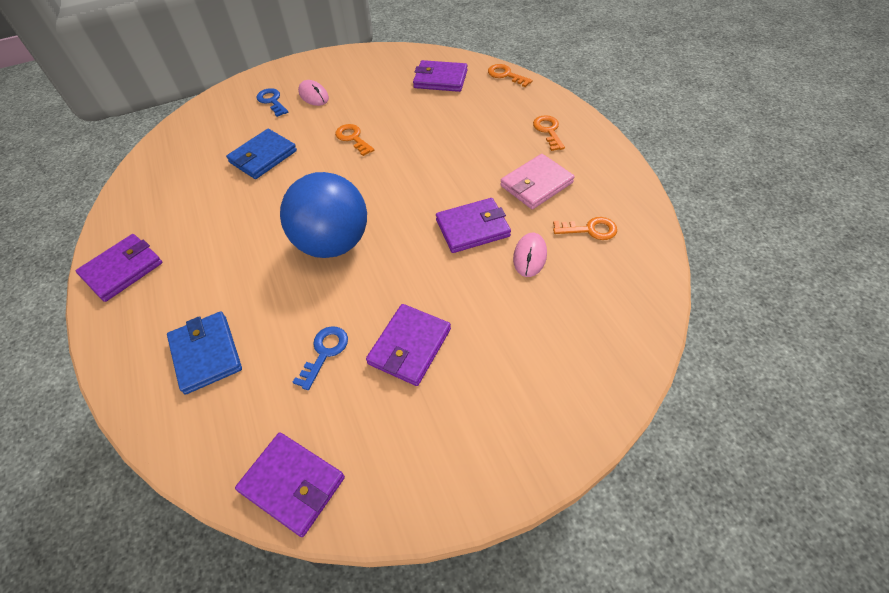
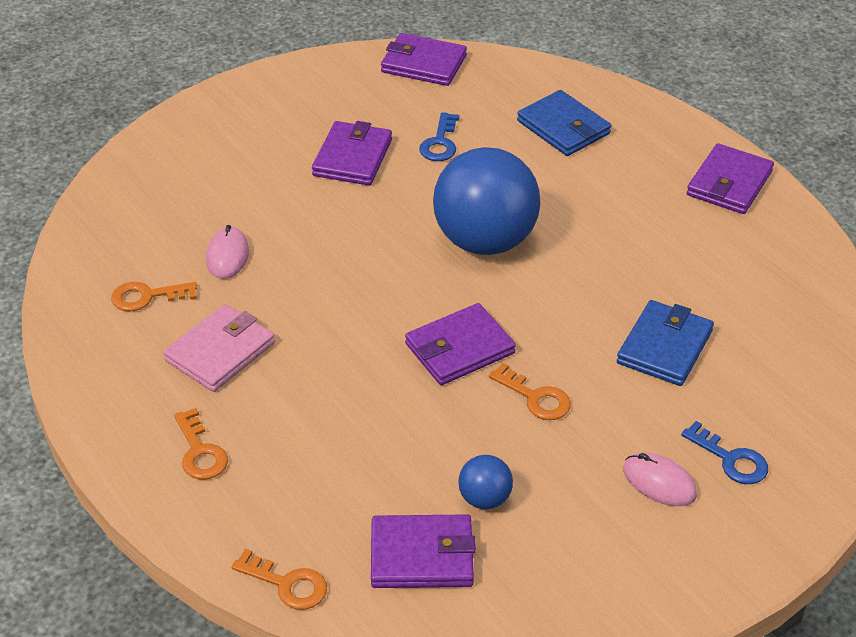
camera: 165 degrees right, 10 degrees down
purple wallet [436,198,511,253] -> purple wallet moved to [405,303,516,385]
none -> blue ball [458,455,513,509]

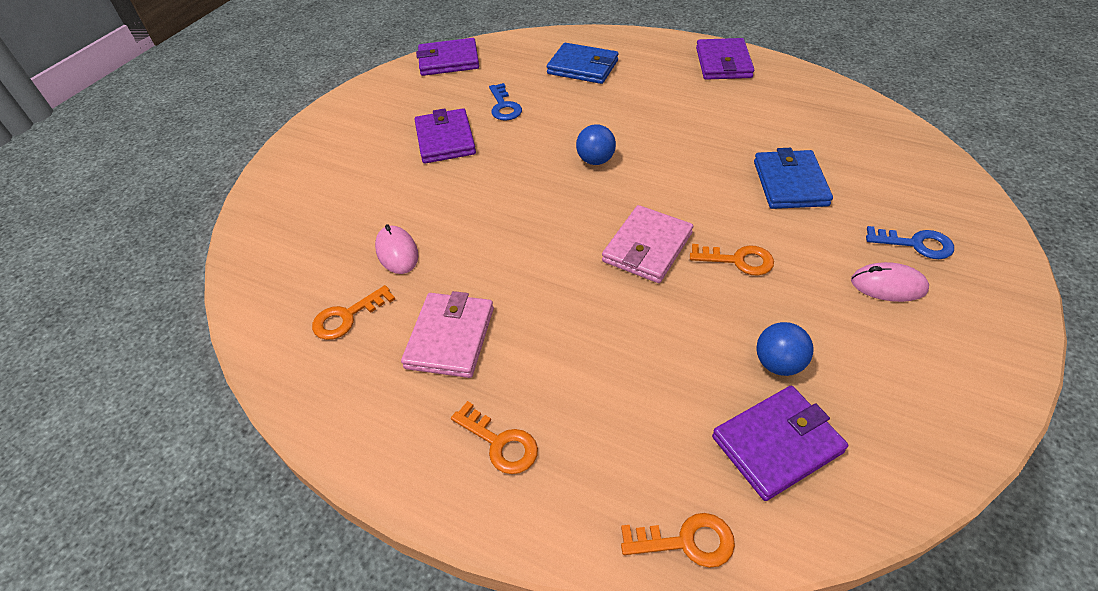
camera: 25 degrees left, 5 degrees up
purple wallet [405,303,516,385] -> pink wallet [602,205,693,283]
blue ball [433,147,540,255] -> blue ball [576,124,616,165], size x0.44

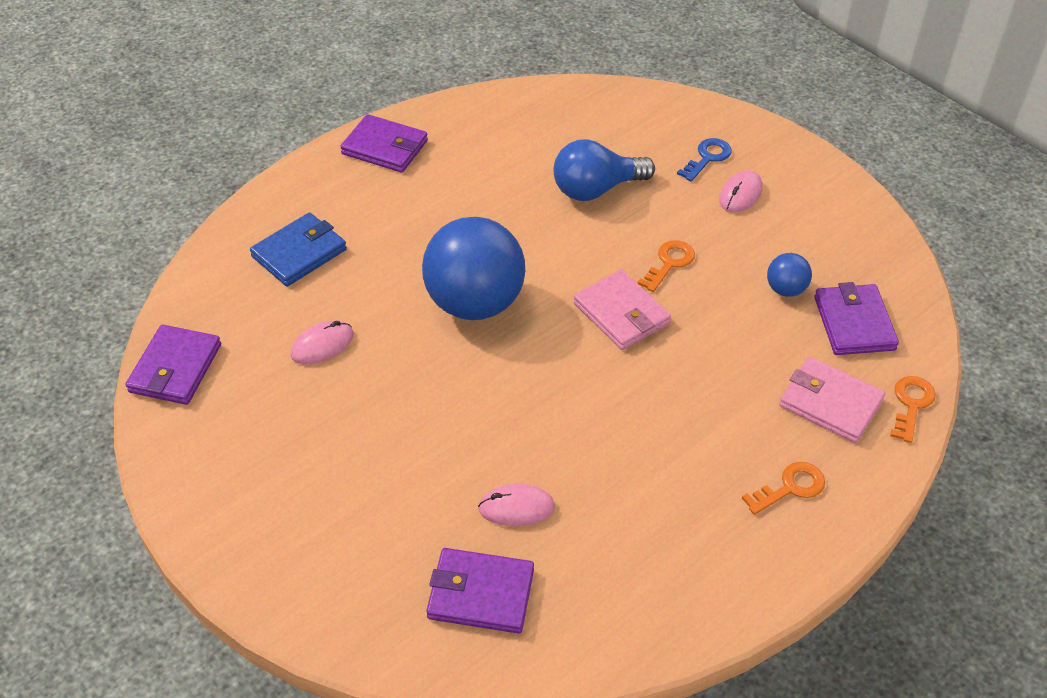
camera: 70 degrees left, 0 degrees up
orange key [312,285,395,340] -> none
pink wallet [401,291,494,378] -> pink wallet moved to [779,357,885,443]
purple wallet [414,108,476,163] -> purple wallet moved to [426,548,534,634]
blue key [489,83,522,121] -> pink mouse [291,320,354,365]
blue ball [576,124,616,165] -> blue ball [422,217,525,320], size x2.29
blue wallet [754,148,833,209] -> blue light bulb [554,139,655,201]

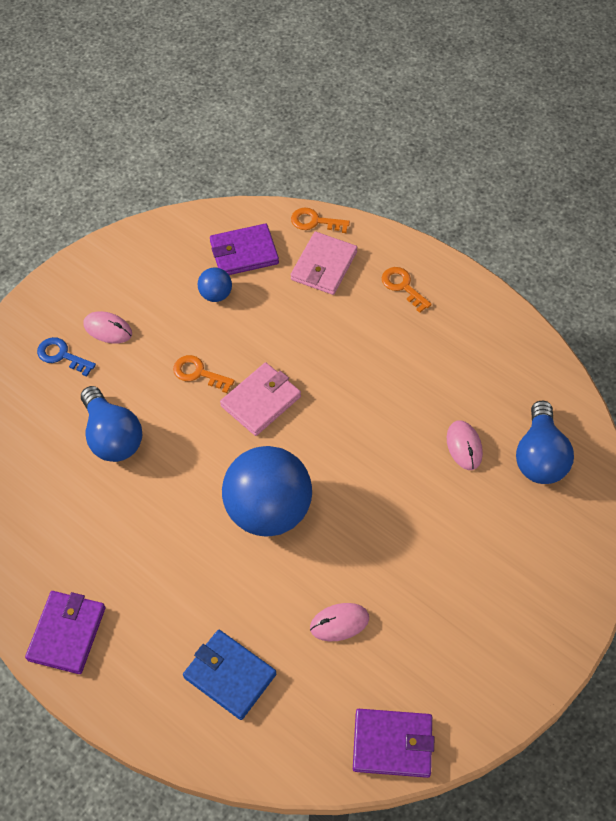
camera: 100 degrees left, 10 degrees up
pink mouse [291,320,354,365] -> pink mouse turned 60 degrees counterclockwise [310,603,369,641]
purple wallet [426,548,534,634] -> blue light bulb [516,401,574,484]

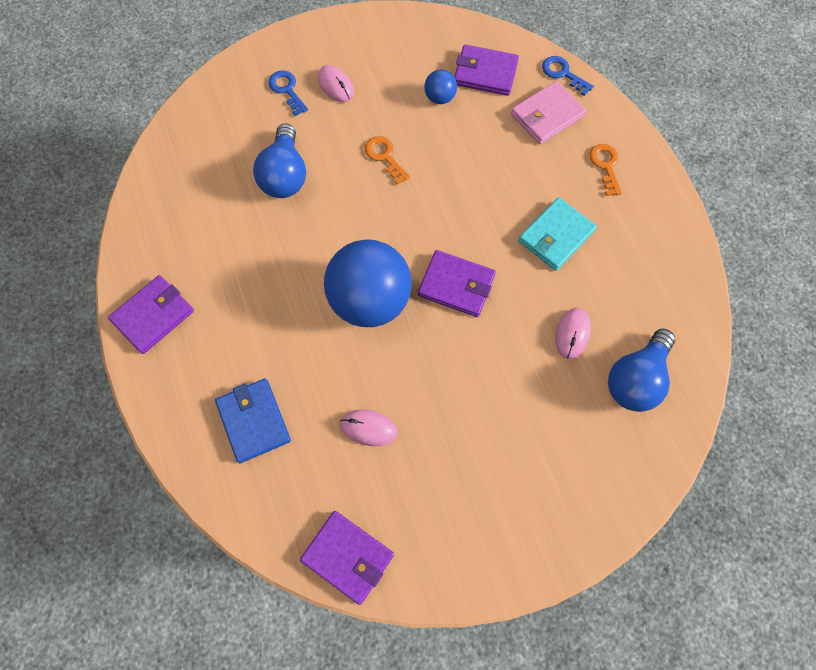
camera: 30 degrees right, 10 degrees up
pink wallet [220,363,301,436] -> none
orange key [291,208,350,233] -> blue key [542,56,594,96]
none -> purple wallet [418,250,496,317]
none -> turquoise wallet [518,197,597,271]

